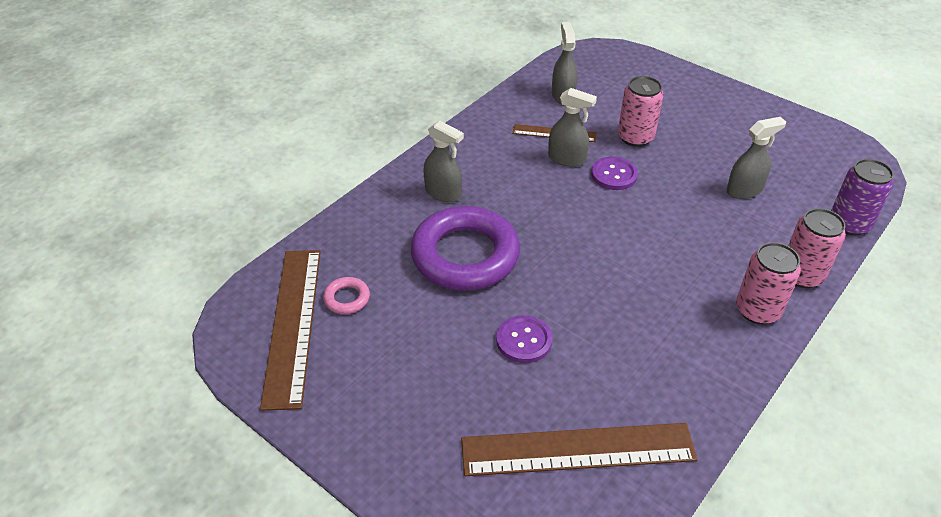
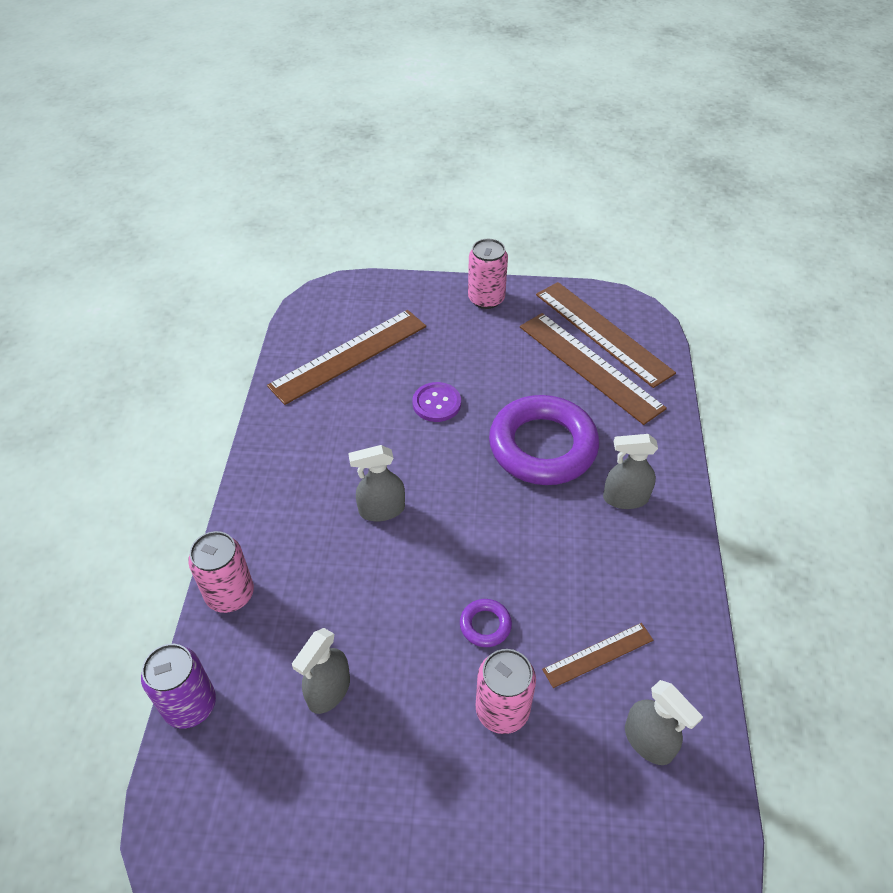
camera: 145 degrees right, 5 degrees up
pink ring [323,277,370,314] -> brown ruler [520,313,667,425]
grey spray bottle [548,88,597,167] -> grey spray bottle moved to [348,445,405,521]
purple button [591,157,638,190] -> purple ring [460,599,512,647]
pink can [736,242,801,324] -> pink can moved to [468,239,508,309]

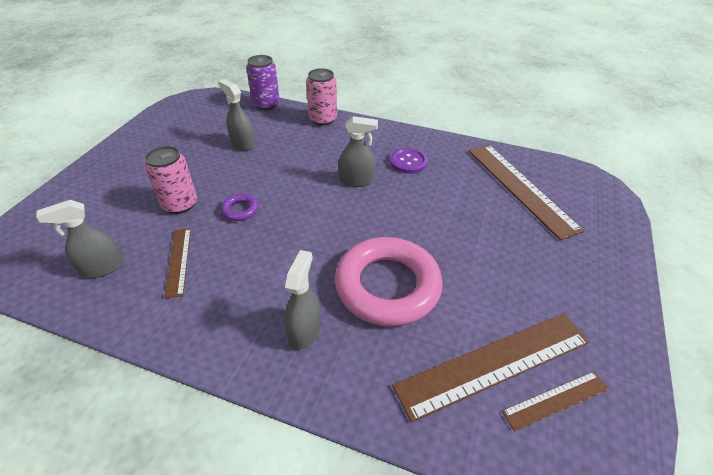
camera: 105 degrees right, 5 degrees down
grey spray bottle [348,445,405,521] -> grey spray bottle turned 90 degrees clockwise [339,116,378,187]
purple button [413,382,461,422] -> purple button moved to [390,148,428,174]
pink can [468,239,508,309] -> none
purple ring [489,395,599,485] -> pink ring [335,237,443,326]
brown ruler [536,282,676,388] -> brown ruler [502,371,609,432], size x0.52

